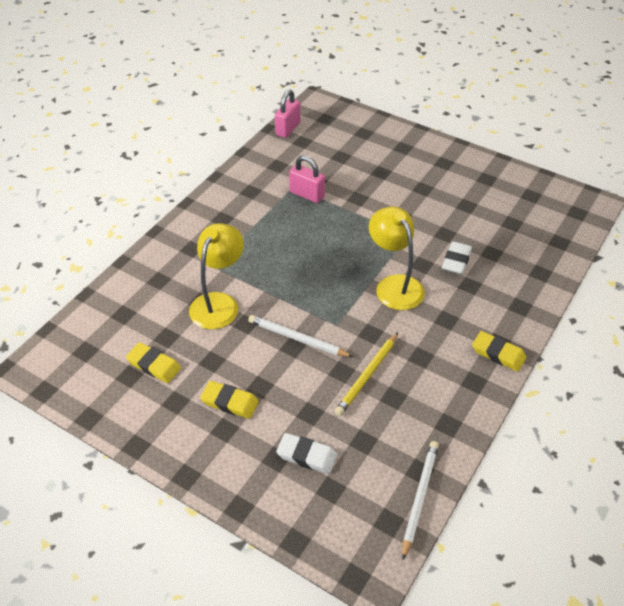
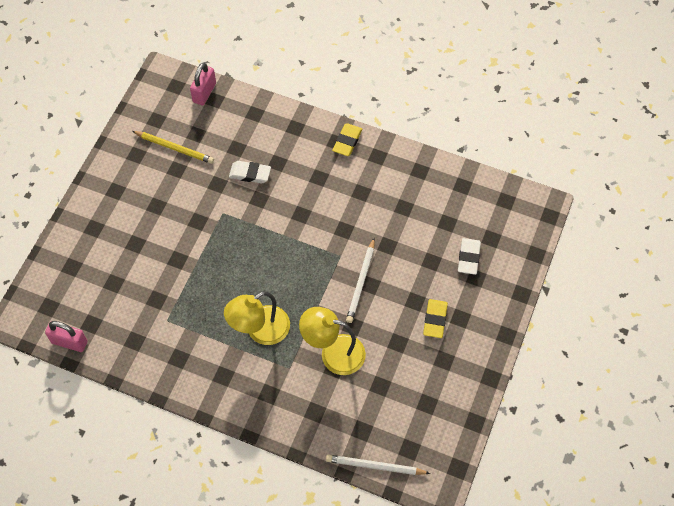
camera: 100 degrees left, 15 degrees up
yellow eraser [126,342,181,383] -> none
pink padlock [289,155,325,203] -> pink padlock moved to [190,63,216,105]
yellow pencil [335,333,398,416] -> yellow pencil moved to [132,131,214,164]
yellow lamp [369,207,425,310] -> yellow lamp moved to [224,291,290,345]
white pencil [402,441,439,560] -> white pencil moved to [326,455,430,475]

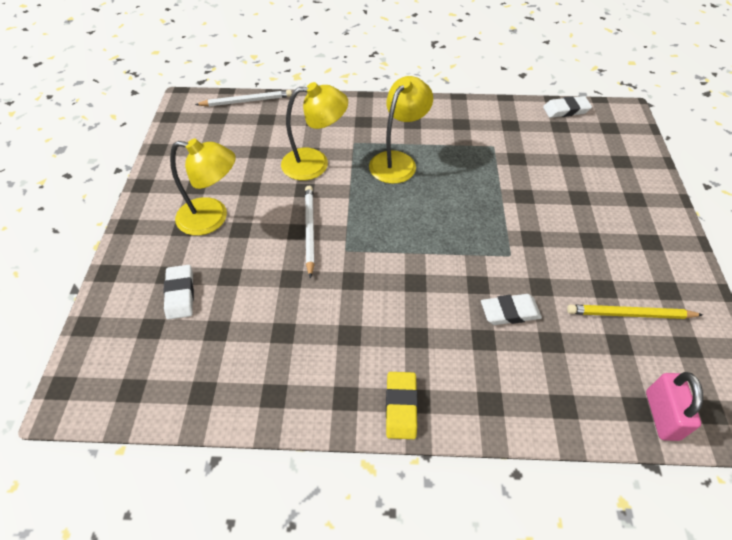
camera: 160 degrees right, 10 degrees down
pink padlock [45,321,88,352] -> white eraser [543,96,592,118]
yellow eraser [423,299,448,338] -> yellow lamp [170,139,236,236]

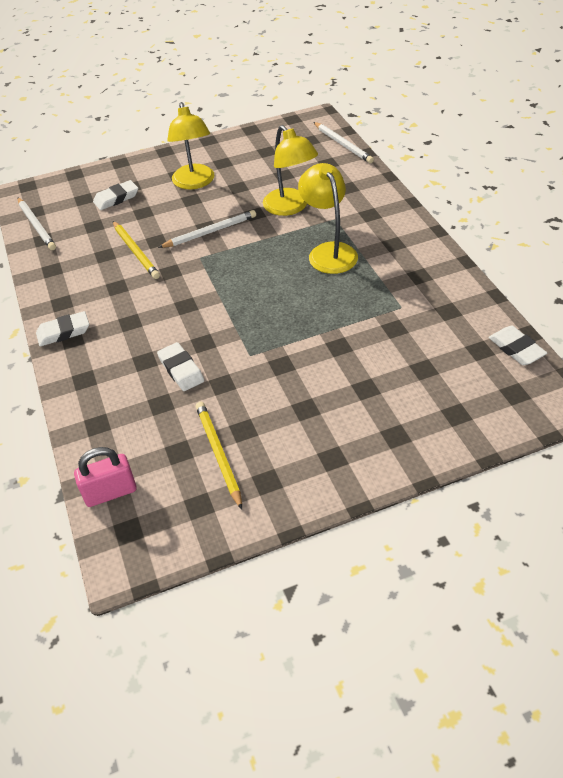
camera: 70 degrees right, 5 degrees down
yellow lamp [369,76,433,184] -> yellow lamp turned 120 degrees counterclockwise [298,163,358,274]
yellow eraser [386,372,418,439] -> white eraser [36,311,89,346]
none -> white pencil [17,197,56,250]
none -> yellow pencil [113,221,160,279]

